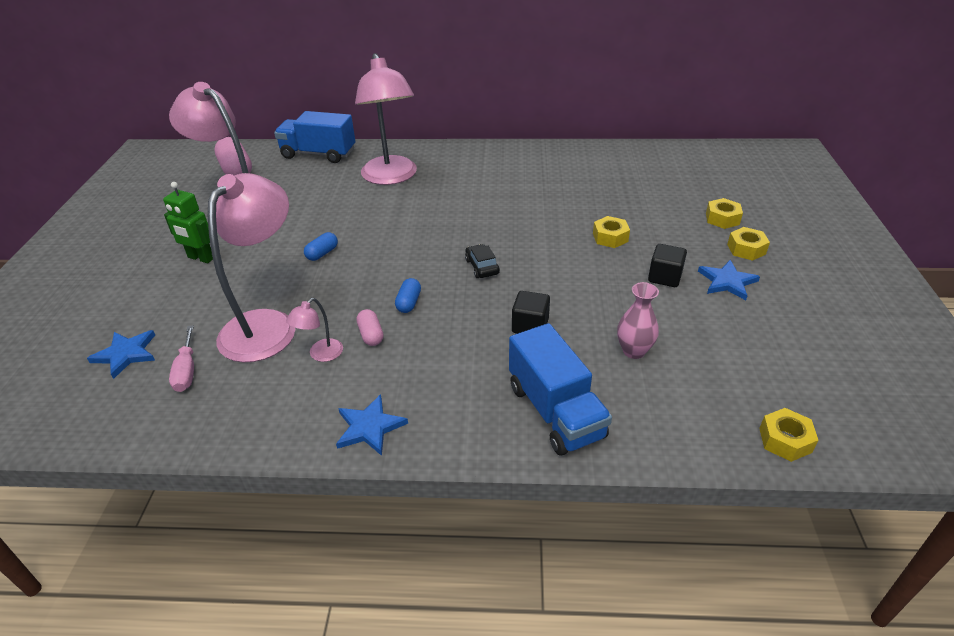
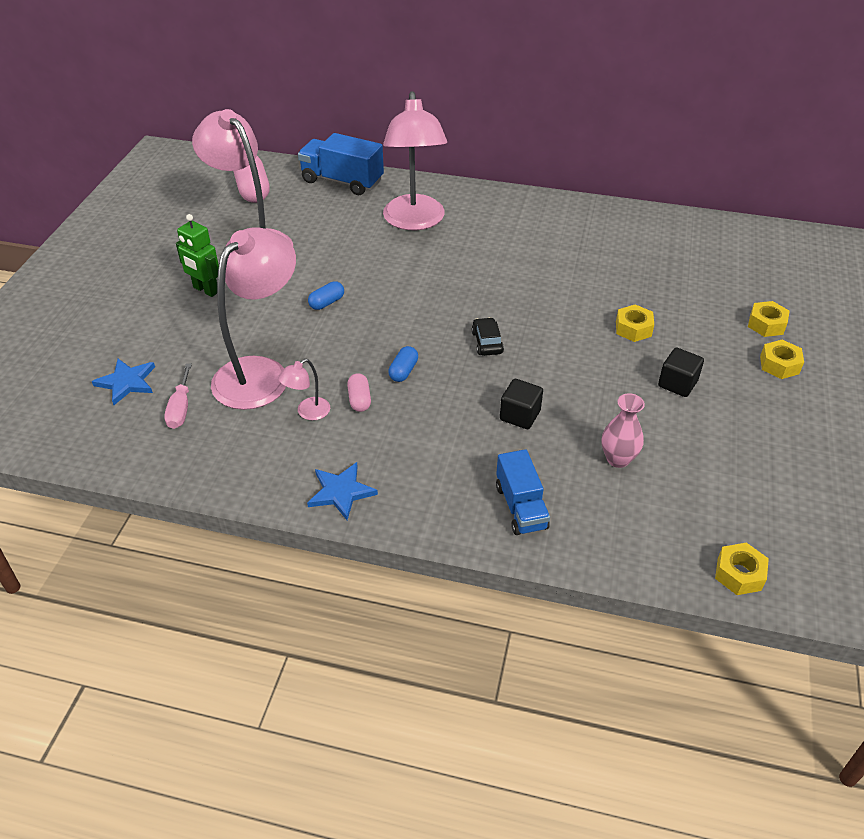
camera: 10 degrees right, 5 degrees up
blue truck [509,323,612,456] -> blue truck [496,449,550,535], size x0.67
blue star [698,260,760,300] -> none

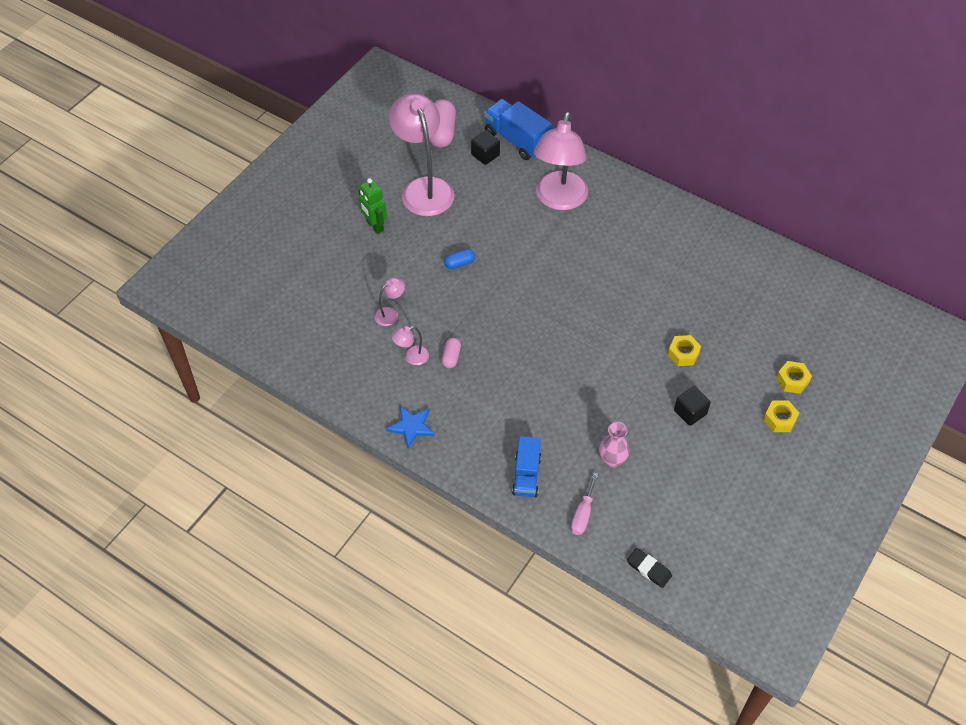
camera: 20 degrees right, 10 degrees up
blue star [92,359,155,405] -> none
pink screwdriver [164,364,192,429] -> pink screwdriver moved to [571,473,598,535]
pink lamp [211,227,296,410] -> pink lamp [374,277,405,326], size x0.42
blue capsule [388,346,418,382] -> none
black car [472,317,504,356] -> none
black cube [500,379,543,429] -> black cube moved to [471,131,500,165]
yellow nut [715,542,769,595] -> black eraser [627,548,672,588]

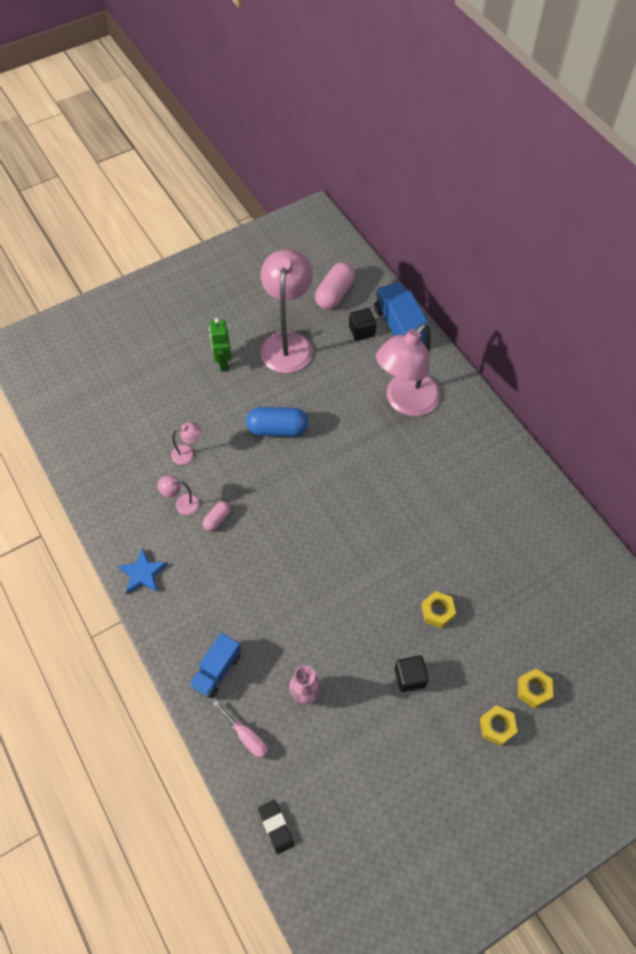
camera: 25 degrees right, 5 degrees up
blue capsule [444,249,475,269] -> blue capsule [246,407,308,437], size x1.88
pink screwdriver [571,473,598,535] -> pink screwdriver turned 90 degrees counterclockwise [212,700,268,758]

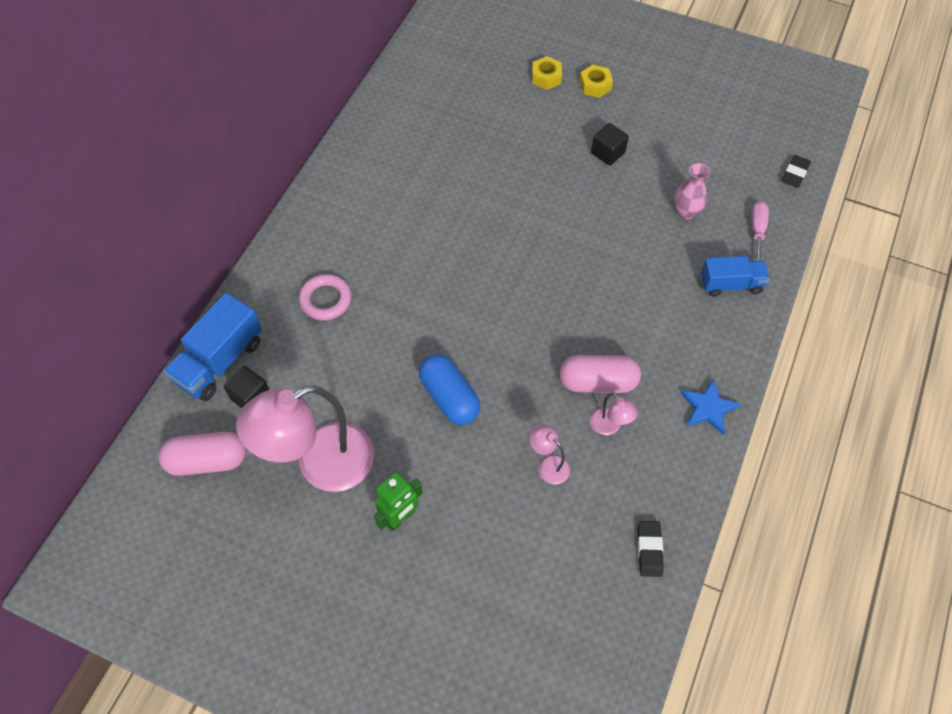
camera: 125 degrees left, 0 degrees up
pink capsule [203,501,231,531] -> pink capsule [559,355,641,393], size x1.88
pink lamp [376,323,441,416] -> pink ring [299,274,352,321]
yellow nut [421,591,456,628] -> none
none -> black eraser [637,521,664,577]

